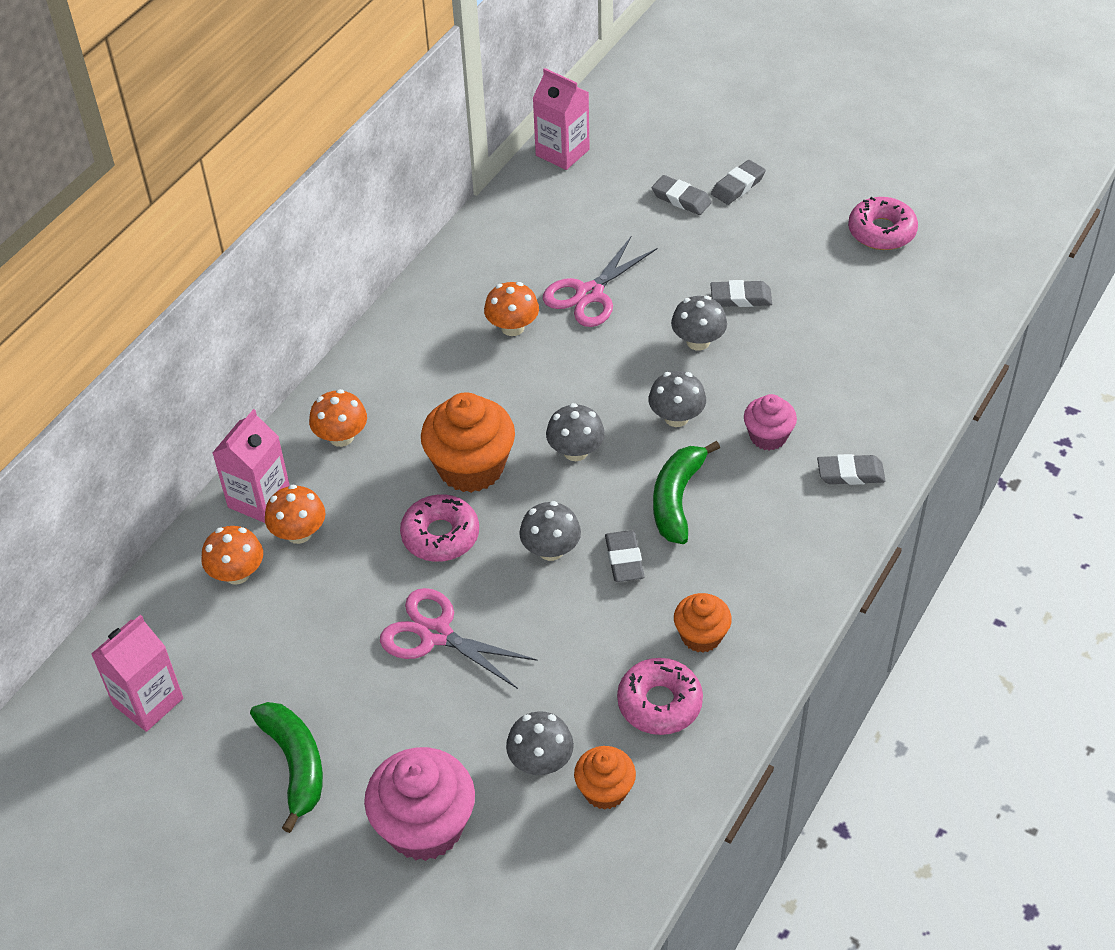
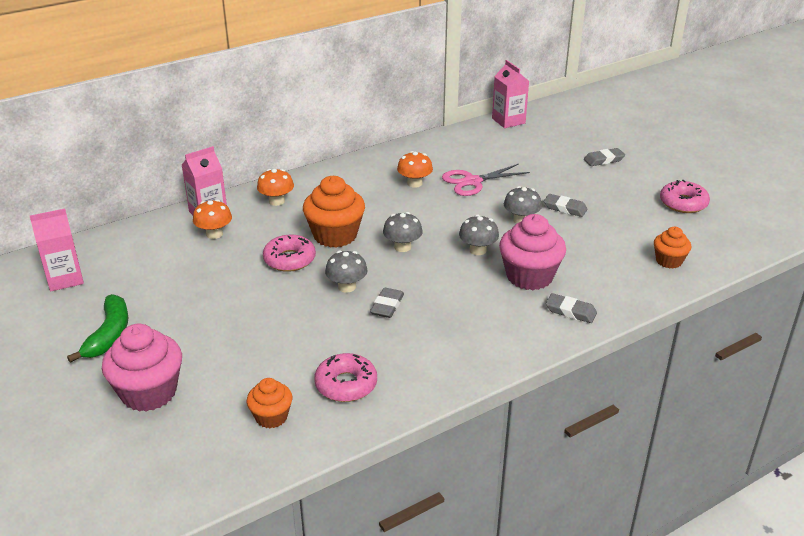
camera: 25 degrees right, 15 degrees down
orange mushroom [201,526,263,585] -> none
pink scissors [380,588,538,689] -> none
grey mushroom [506,711,574,775] -> none
grey eraser [652,175,712,215] -> none
green banana [653,441,720,544] -> none
orange cupcake [674,593,732,653] -> orange cupcake moved to [654,227,691,269]
pink cupcake [744,394,797,450] -> pink cupcake [499,214,566,290], size x1.75

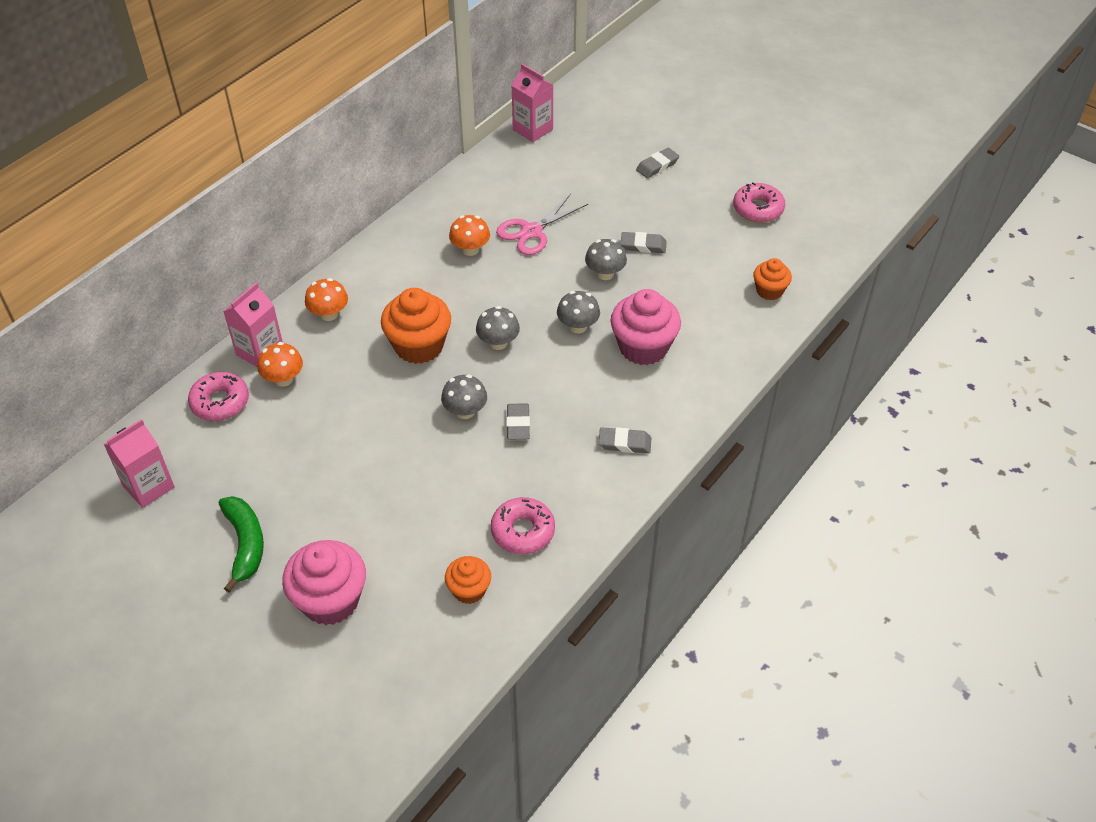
camera: 20 degrees left, 15 degrees up
pink donut [263,235,316,272] -> pink donut moved to [188,372,249,421]
grey eraser [546,293,597,323] -> grey eraser moved to [599,427,651,453]

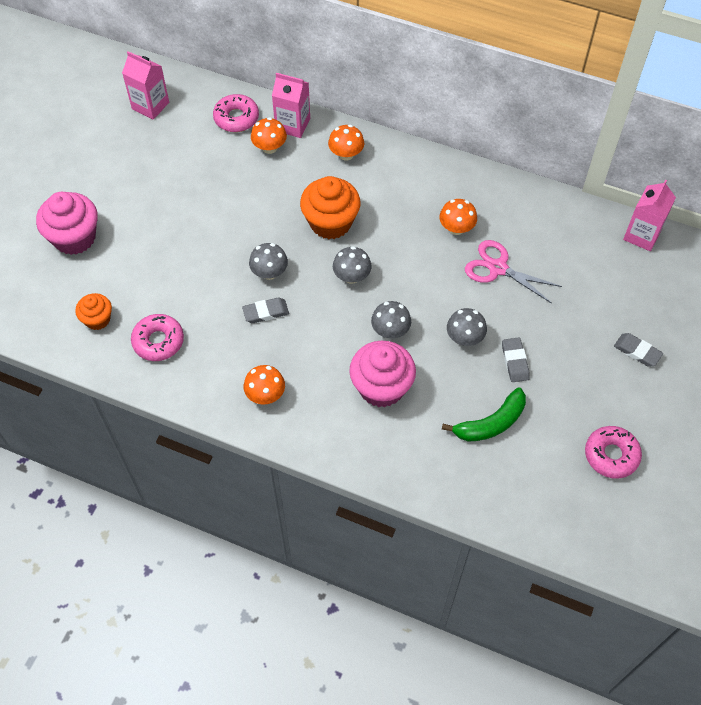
camera: 75 degrees right, 10 degrees up
green banana [219,496,264,592] -> green banana moved to [442,387,526,442]
grey eraser [599,427,651,453] -> orange mushroom [244,365,285,405]
orange cupcake [753,258,792,300] -> none

